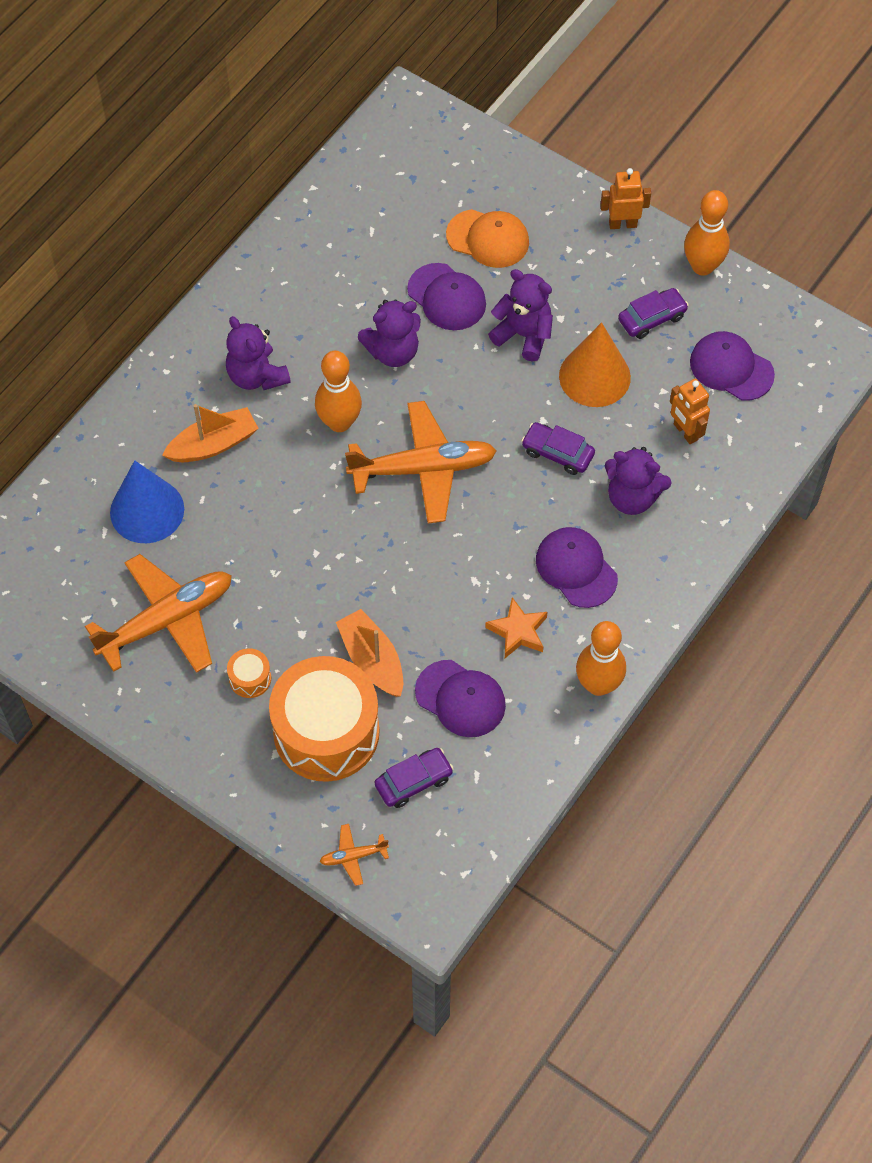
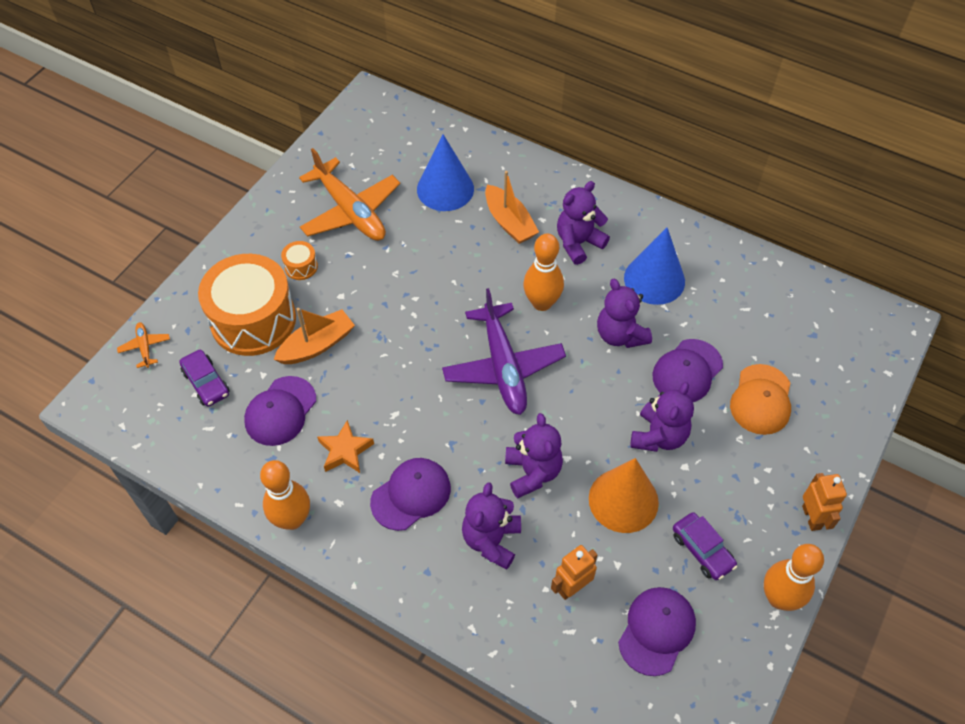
camera: 85 degrees right, 5 degrees down
orange plane [345,401,497,524] -> purple plane [442,288,566,415]
purple car [521,422,595,475] -> purple teddy bear [505,413,563,499]
none -> blue cone [624,227,685,305]

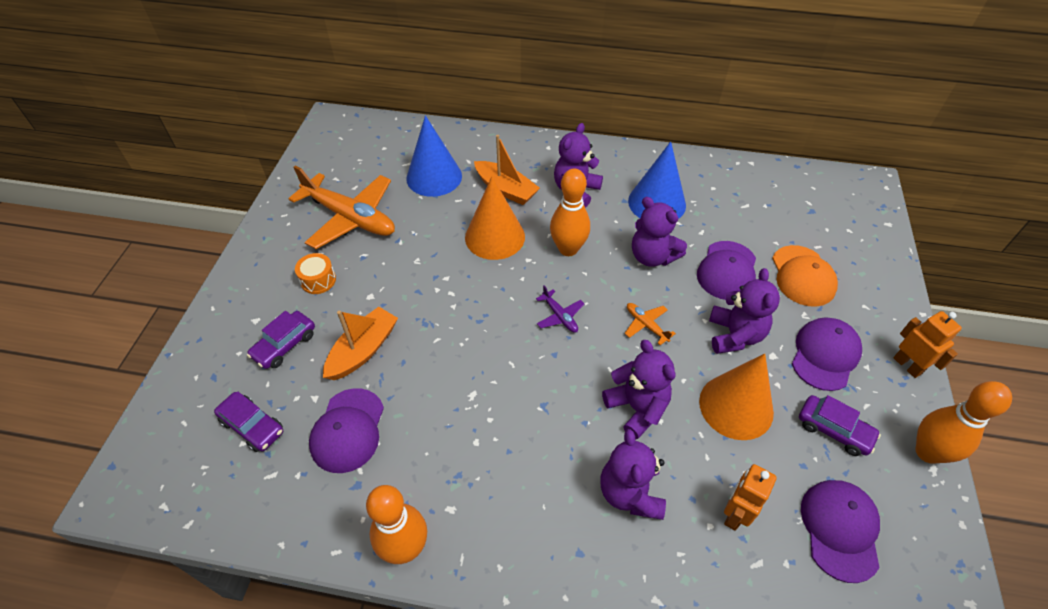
camera: 20 degrees left, 5 degrees down
orange plane [117,322,170,368] -> orange plane moved to [625,303,676,345]
orange drum [198,254,296,356] -> purple car [247,311,315,369]
orange star [317,420,374,473] -> none
purple cap [370,458,451,531] -> purple cap moved to [792,317,862,391]
purple plane [442,288,566,415] -> purple plane [536,286,584,333], size x0.43
none -> orange cone [465,176,525,260]

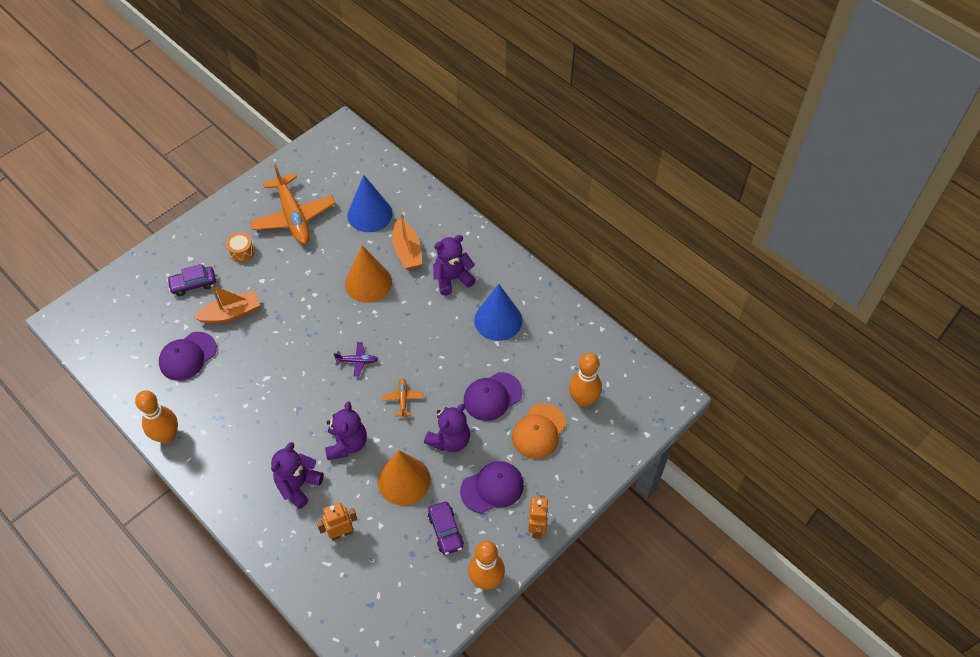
camera: 35 degrees right, 5 degrees up
purple car [214,392,283,452] -> none
purple plane [536,286,584,333] -> purple plane turned 90 degrees counterclockwise [334,342,378,377]
orange bowling pin [550,169,590,256] -> orange bowling pin moved to [569,353,602,407]
purple teddy bear [632,197,687,267] -> none
purple cap [801,480,880,583] -> none

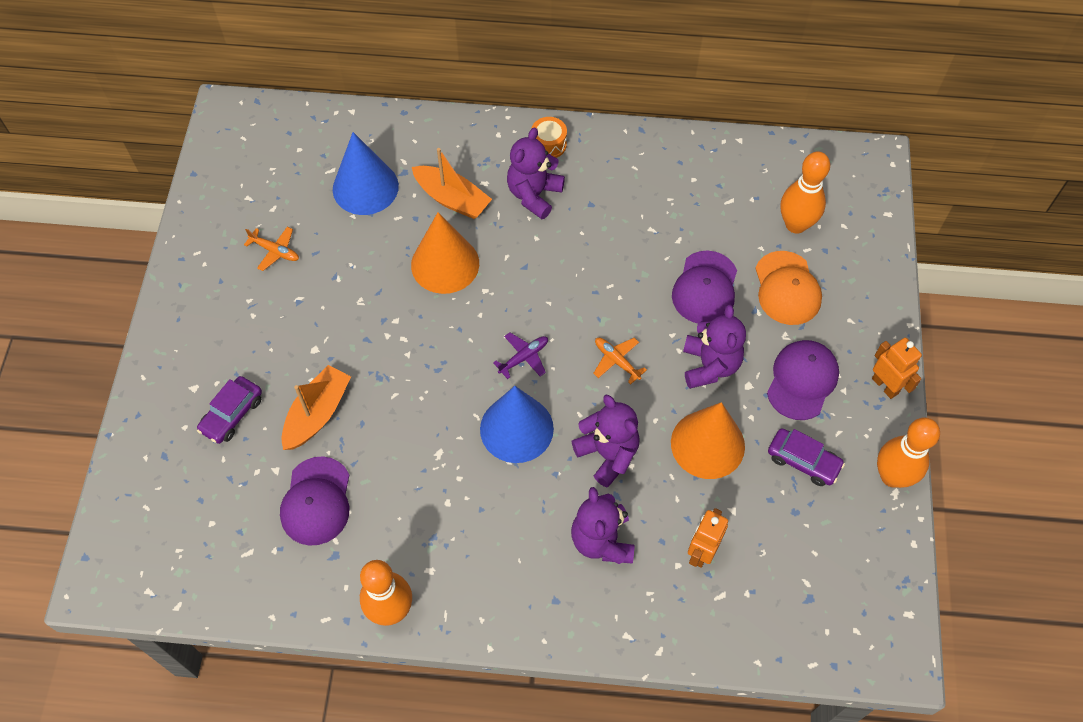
camera: 40 degrees left, 5 degrees up
orange drum [226,232,255,262] -> orange drum moved to [531,117,567,158]
orange plane [249,164,335,244] -> orange plane [244,227,299,271], size x0.43
blue cone [474,284,522,341] -> blue cone moved to [480,386,554,463]

